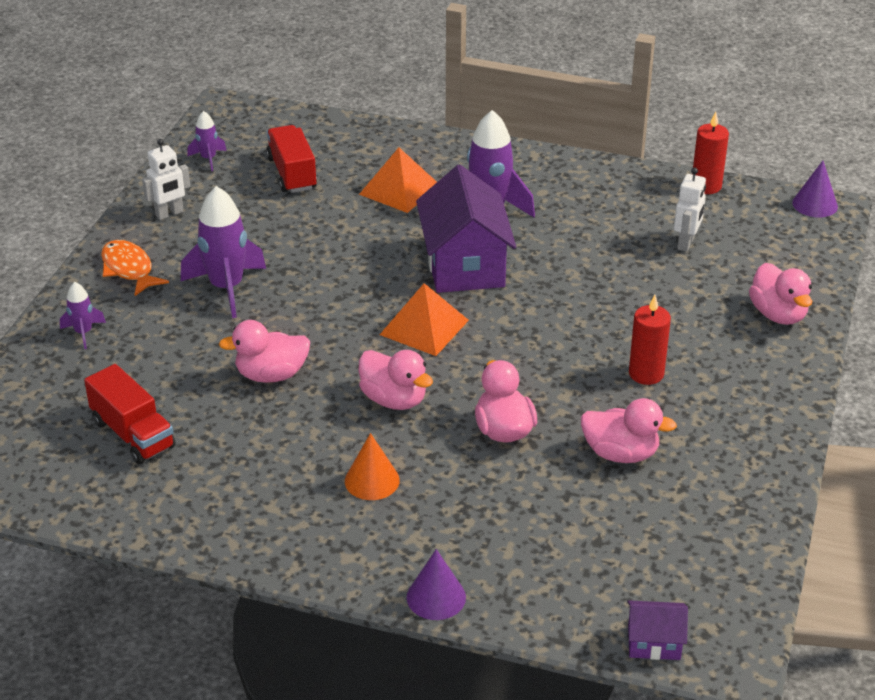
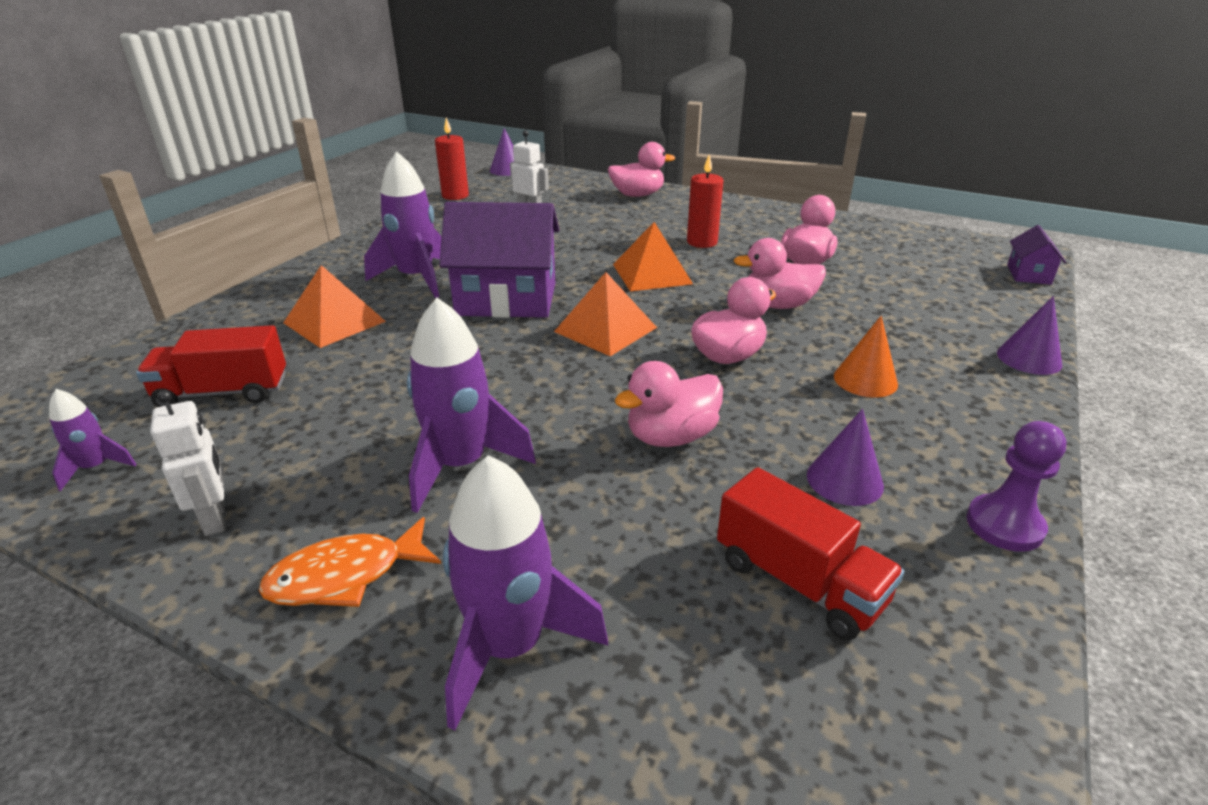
camera: 80 degrees left, 5 degrees down
purple rocket [60,282,106,349] -> purple rocket [443,455,608,730], size x1.97
red truck [84,364,176,464] -> red truck turned 75 degrees clockwise [717,467,905,640]
pink duck [219,320,310,383] -> pink duck turned 60 degrees clockwise [615,361,723,447]
none -> orange pyramid [613,222,693,292]
none -> purple cone [807,409,884,506]
none -> purple pawn [966,421,1066,552]

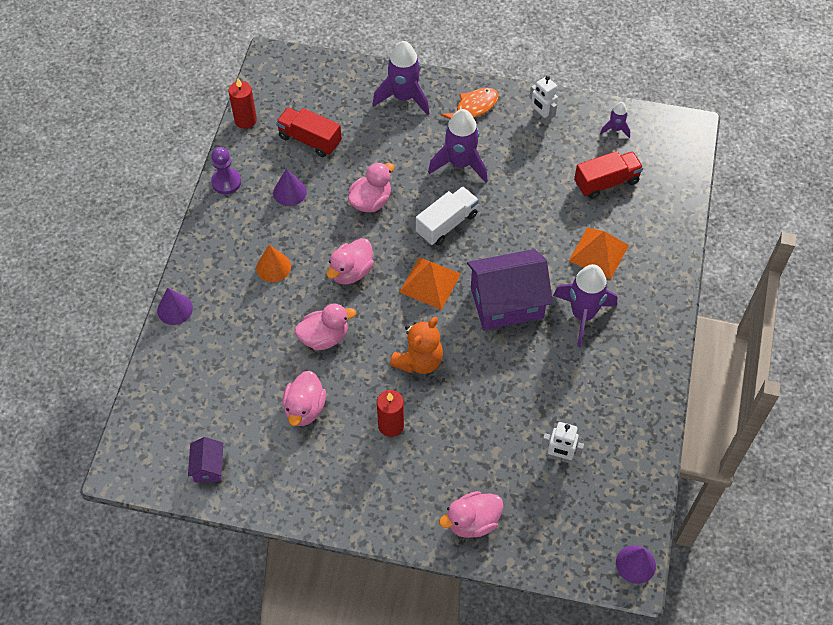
camera: 165 degrees right, 25 degrees up
red candle [435,117,469,200] -> red candle moved to [229,78,257,129]
orange pyramid [613,222,693,292] -> orange teddy bear [390,317,443,374]
purple house [1007,225,1066,285] -> purple house moved to [188,437,223,482]
none -> white truck [416,187,479,245]

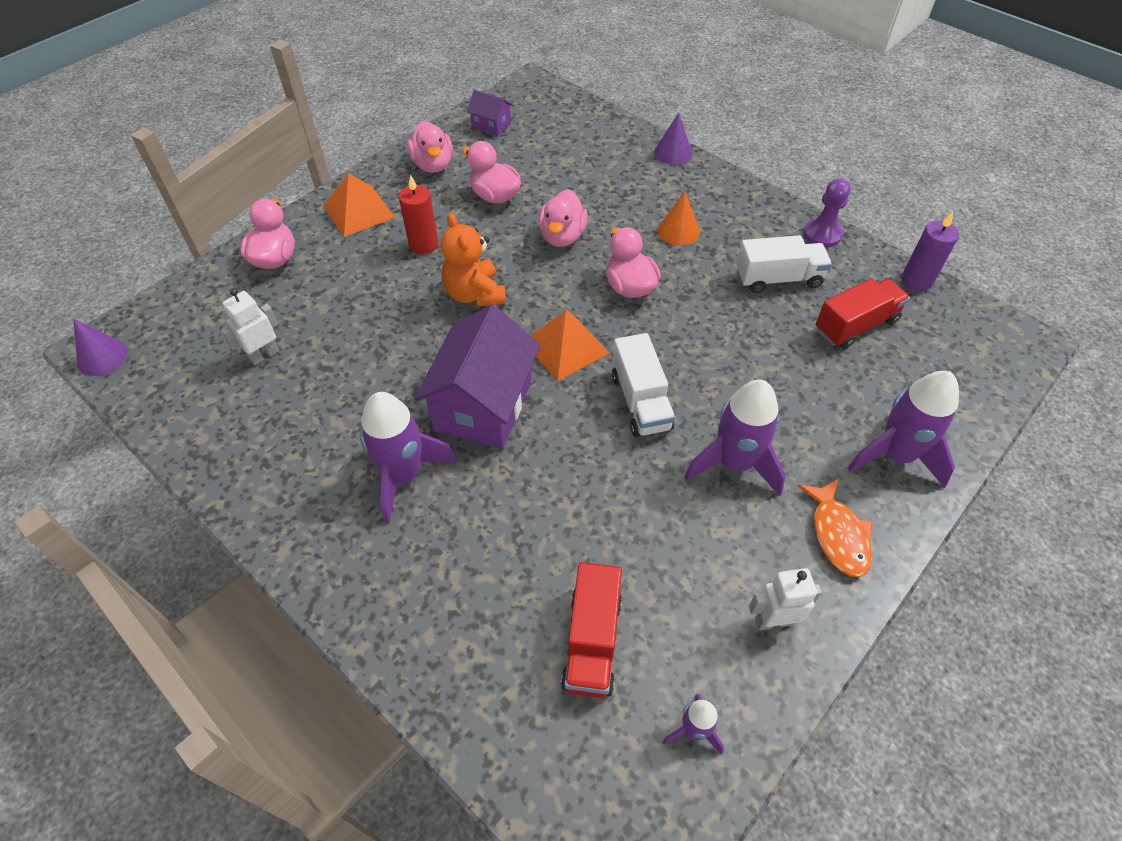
camera: 120 degrees right, 5 degrees down
red candle [229,78,257,129] -> purple candle [902,212,959,291]
purple cone [273,168,307,206] -> white truck [736,235,832,293]
pink duck [348,162,394,212] -> pink duck moved to [407,121,453,173]
orange pyramid [569,227,629,279] -> orange pyramid moved to [323,173,395,237]

